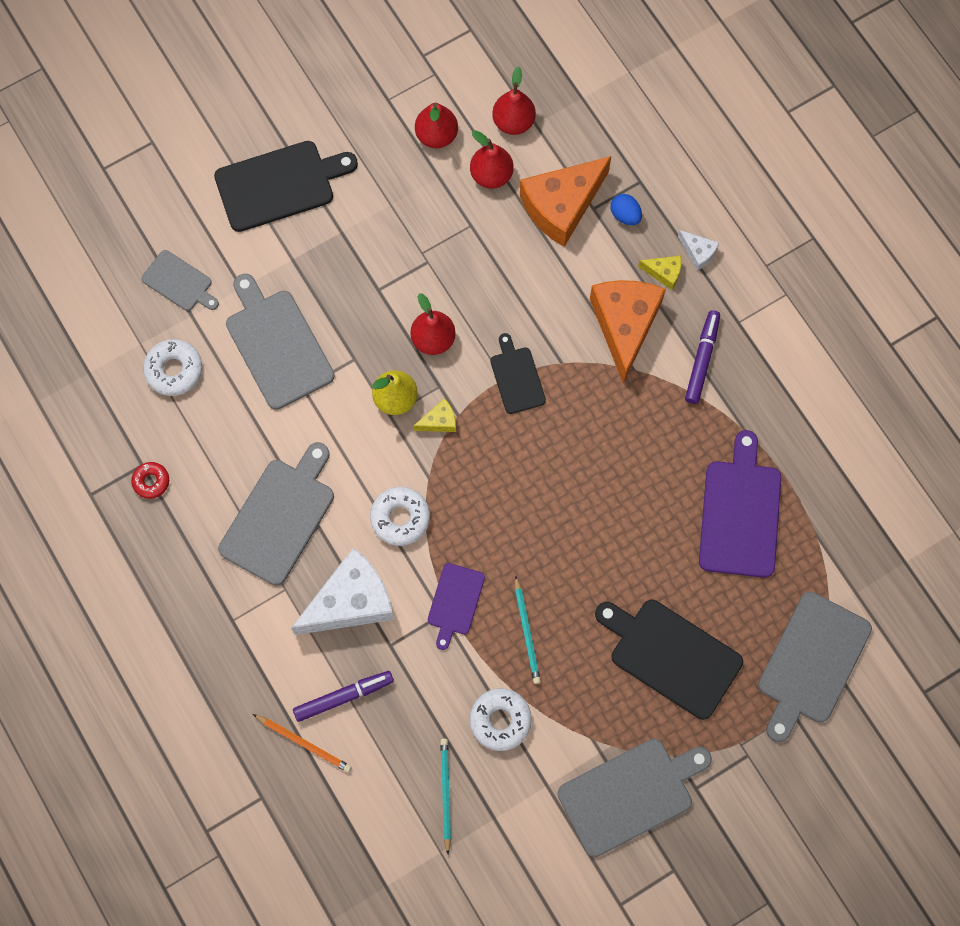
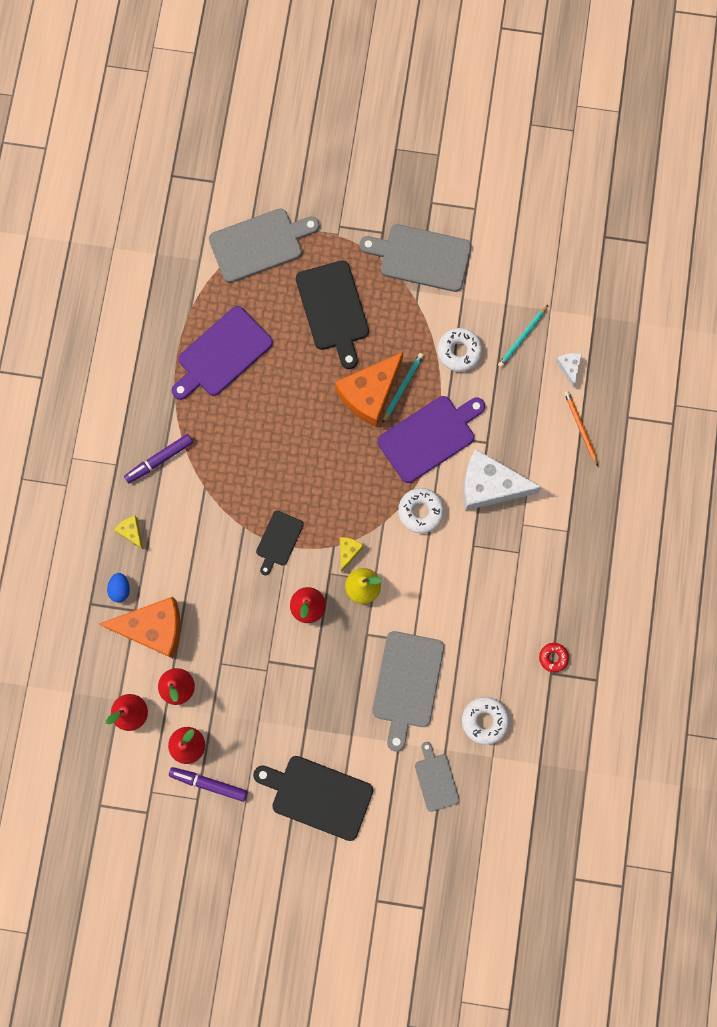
camera: 140 degrees left, 5 degrees up
grey cutting board [218,442,334,586] -> none
purple marker [293,671,394,722] -> purple marker moved to [169,767,247,802]
yellow cheese [413,398,456,432] -> yellow cheese turned 90 degrees clockwise [340,537,364,572]
purple cutting board [428,563,485,650] -> purple cutting board [377,396,485,483], size x1.76
orange cheese [590,280,666,384] -> orange cheese moved to [335,352,403,427]
white cheese [678,230,719,271] -> white cheese moved to [556,353,582,387]

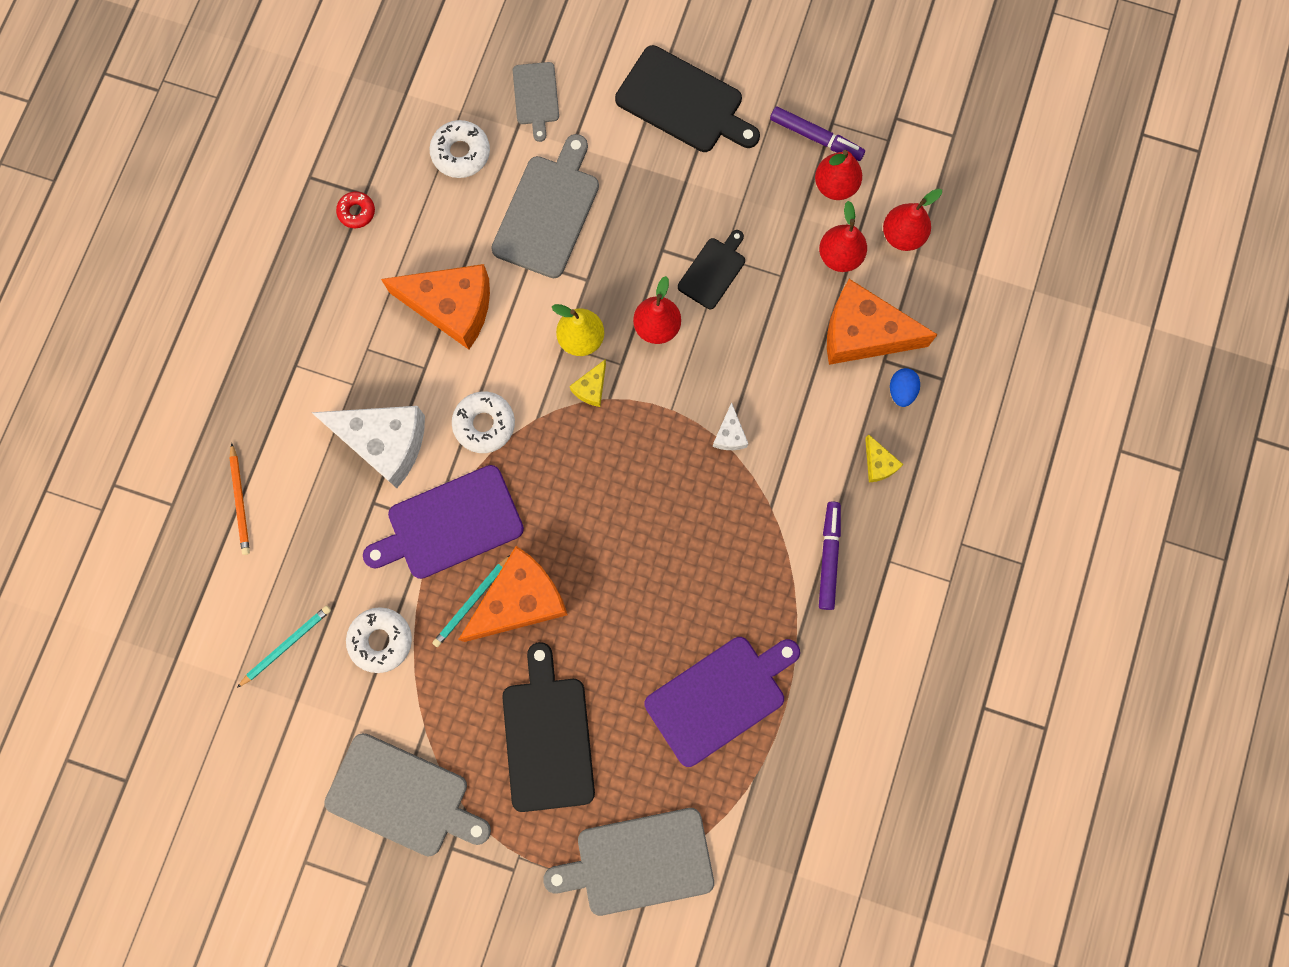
camera: 170 degrees left, 0 degrees up
purple marker [124,434,193,483] -> purple marker turned 60 degrees counterclockwise [819,502,841,610]
black cutting board [256,511,304,575] -> black cutting board moved to [678,230,745,309]
white cheese [556,353,582,387] -> white cheese moved to [713,402,748,450]
none -> orange cheese [381,264,490,350]

